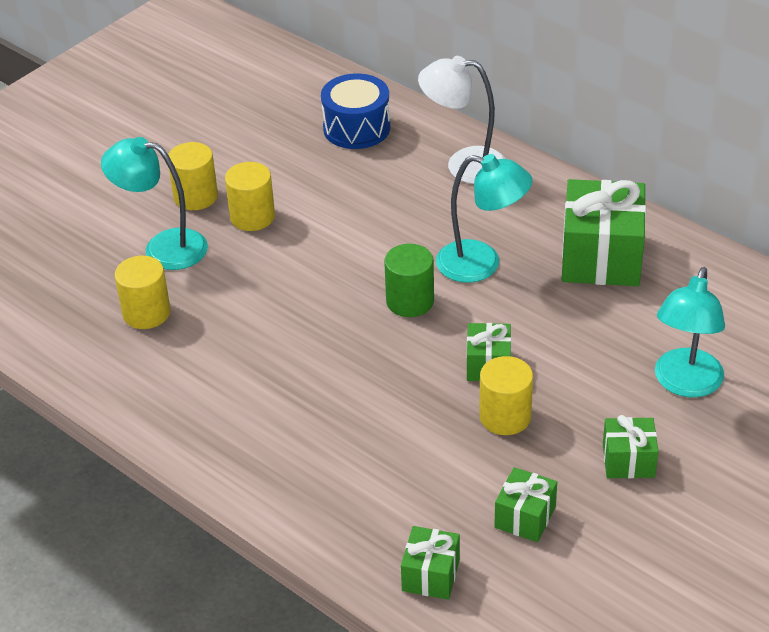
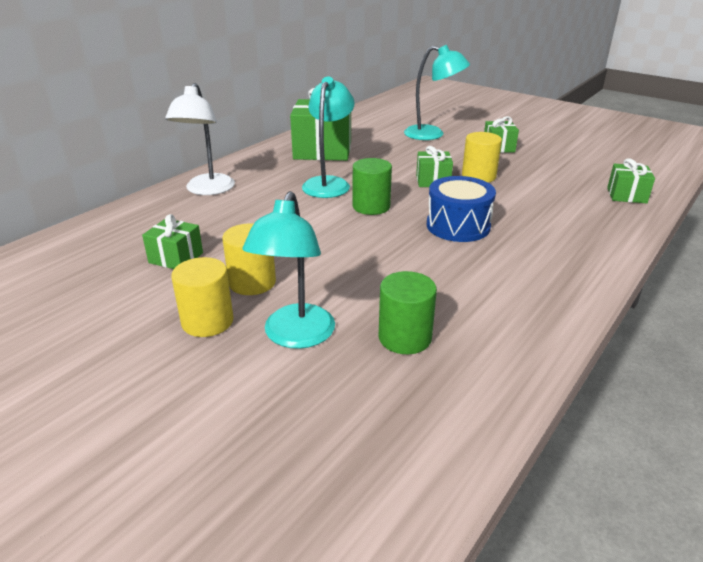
camera: 95 degrees left, 10 degrees down
yellow cylinder [115,256,171,329] -> green cylinder [379,271,437,354]
blue drum [321,74,390,149] -> blue drum moved to [427,176,496,242]
green gift [494,467,557,542] -> green gift moved to [142,214,203,269]

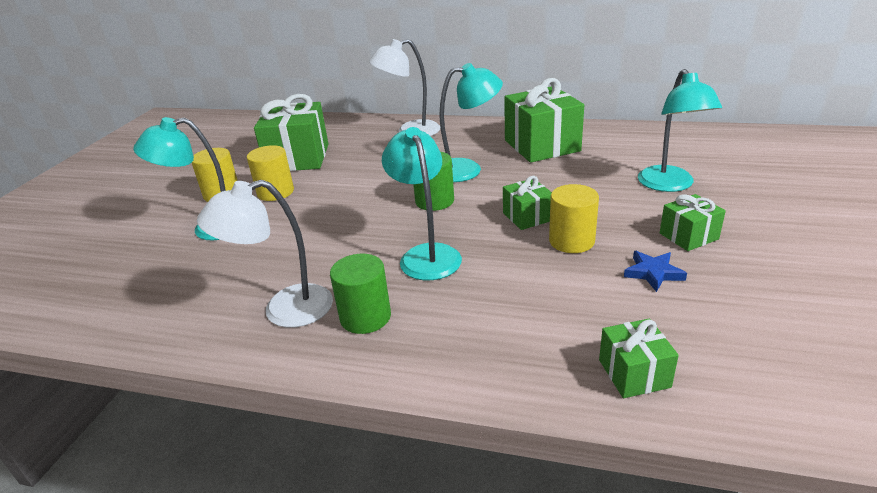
camera: 70 degrees right, 0 degrees up
green gift [142,214,203,269] -> green gift [254,94,328,171], size x1.91
green cylinder [379,271,437,354] -> green cylinder moved to [330,254,391,334]
blue drum [427,176,496,242] -> turquoise lamp [382,127,462,280]
none -> white lamp [197,180,333,328]
none -> blue star [624,251,687,292]

